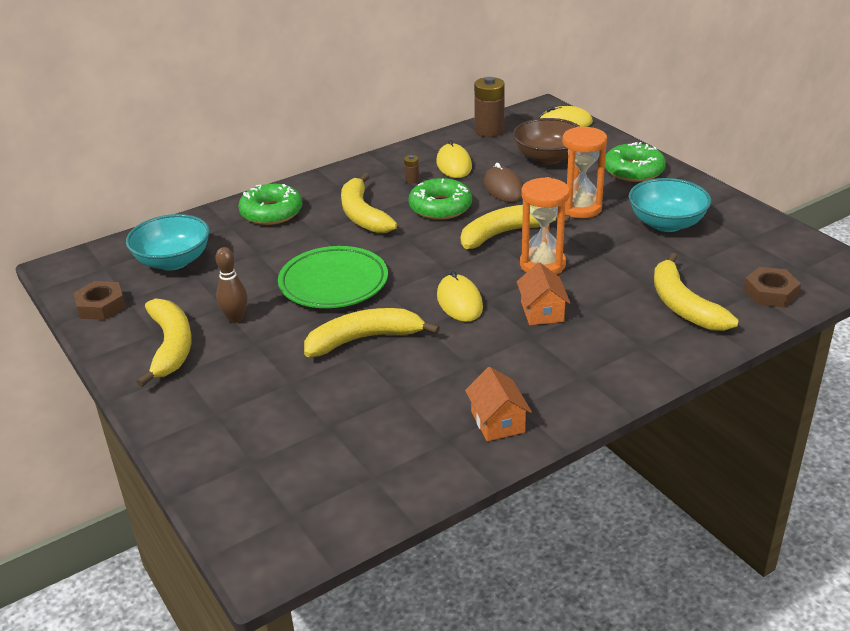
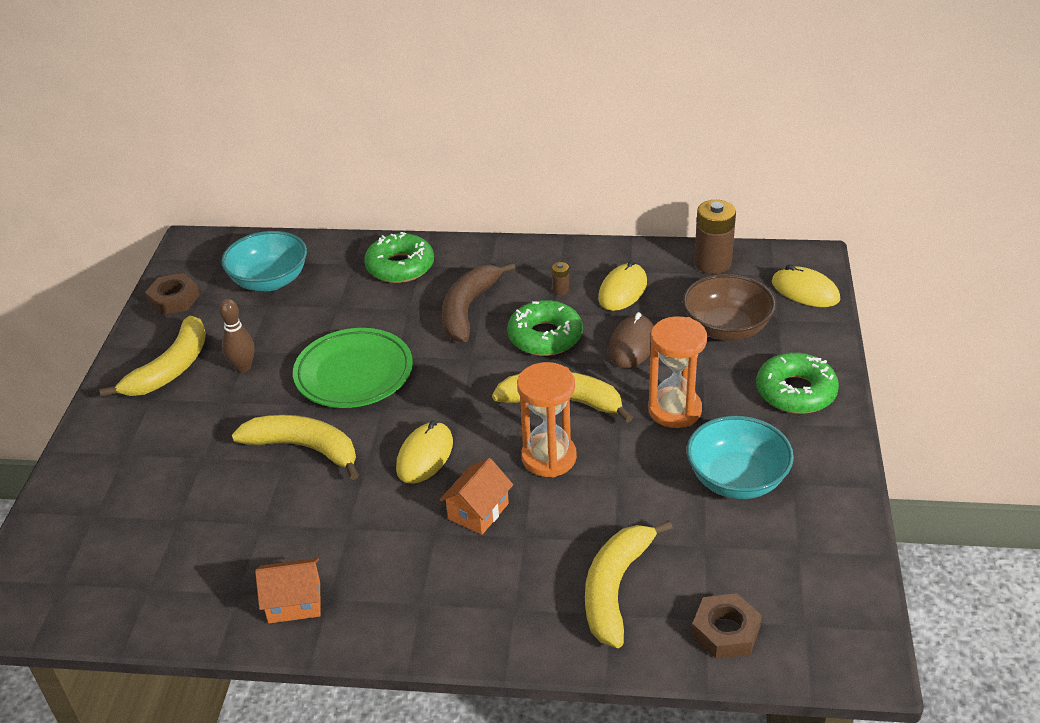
camera: 40 degrees right, 5 degrees up
yellow banana [341,173,397,233] -> brown banana [442,262,515,342]
orange house [465,367,532,441] -> orange house turned 60 degrees clockwise [255,558,321,623]

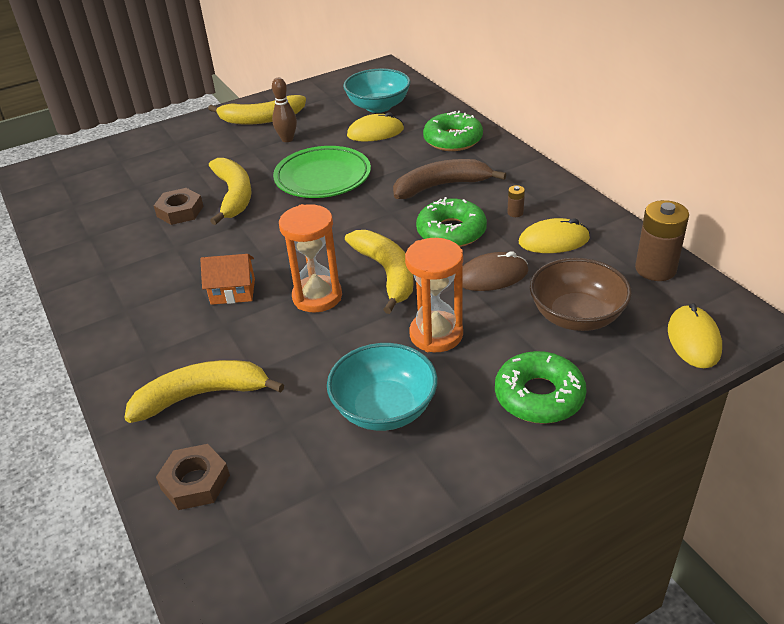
camera: 55 degrees right, 0 degrees up
brown nut [145,273,200,315] -> brown nut moved to [154,188,204,225]
orange house [255,558,321,623] -> none
yellow mouse [396,421,453,484] -> yellow mouse moved to [347,112,404,142]

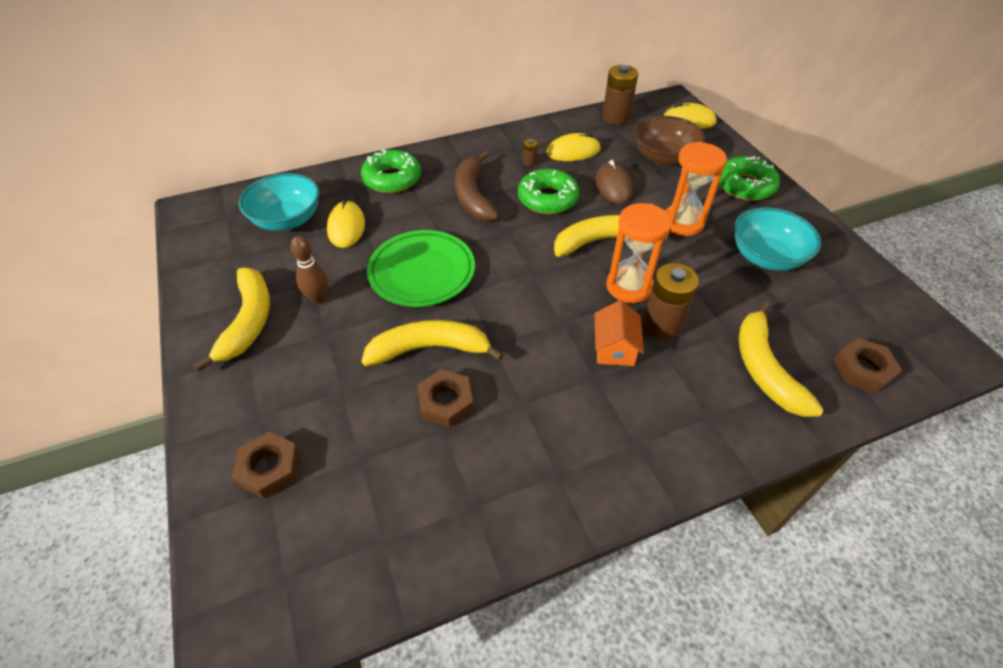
camera: 85 degrees left, 10 degrees up
yellow mouse [519,218,590,253] -> yellow mouse turned 75 degrees clockwise [546,133,601,161]
none -> brown nut [232,432,300,499]
none -> brown battery [643,263,699,340]

